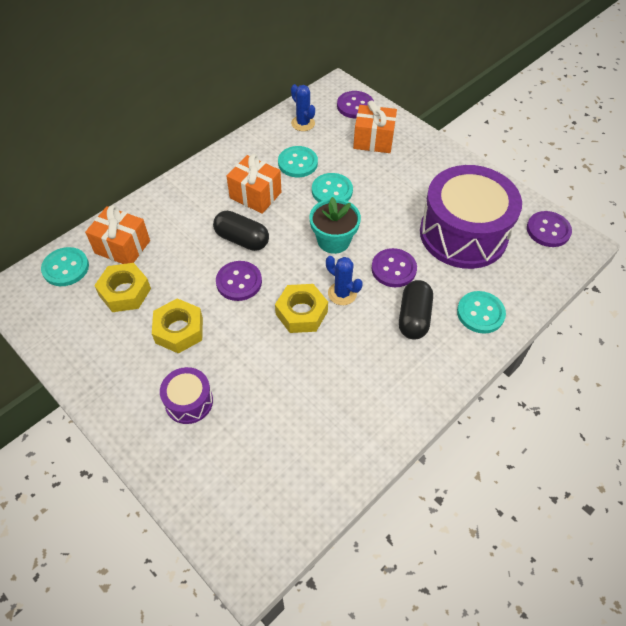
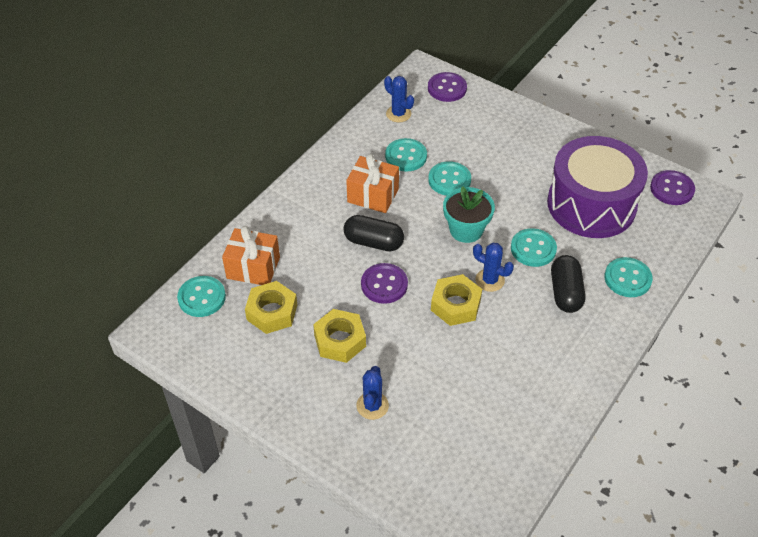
camera: 10 degrees left, 5 degrees down
purple drum [160,367,213,424] -> blue cactus [356,366,389,420]
orange gift [353,101,397,153] -> none
purple button [371,248,417,287] -> turquoise button [511,228,557,267]

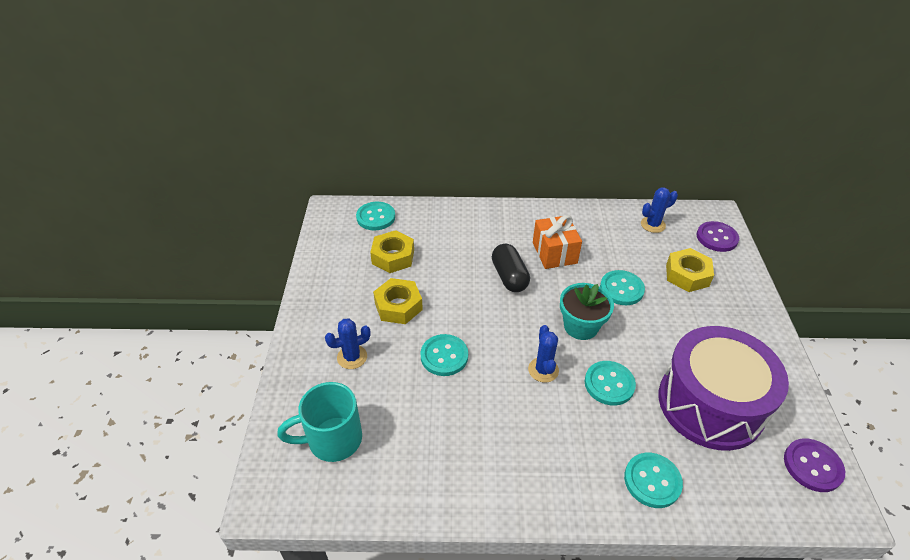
camera: 55 degrees right, 5 degrees down
orange gift [222,226,280,285] -> none
purple button [361,263,408,304] -> none
blue cactus [384,76,414,122] -> blue cactus turned 60 degrees clockwise [641,187,678,233]
turquoise button [385,138,427,172] -> turquoise button moved to [421,334,468,376]
yellow nut [431,274,482,326] -> yellow nut moved to [666,248,714,292]
black capsule [551,255,586,313] -> none
none -> turquoise mug [277,382,362,462]

